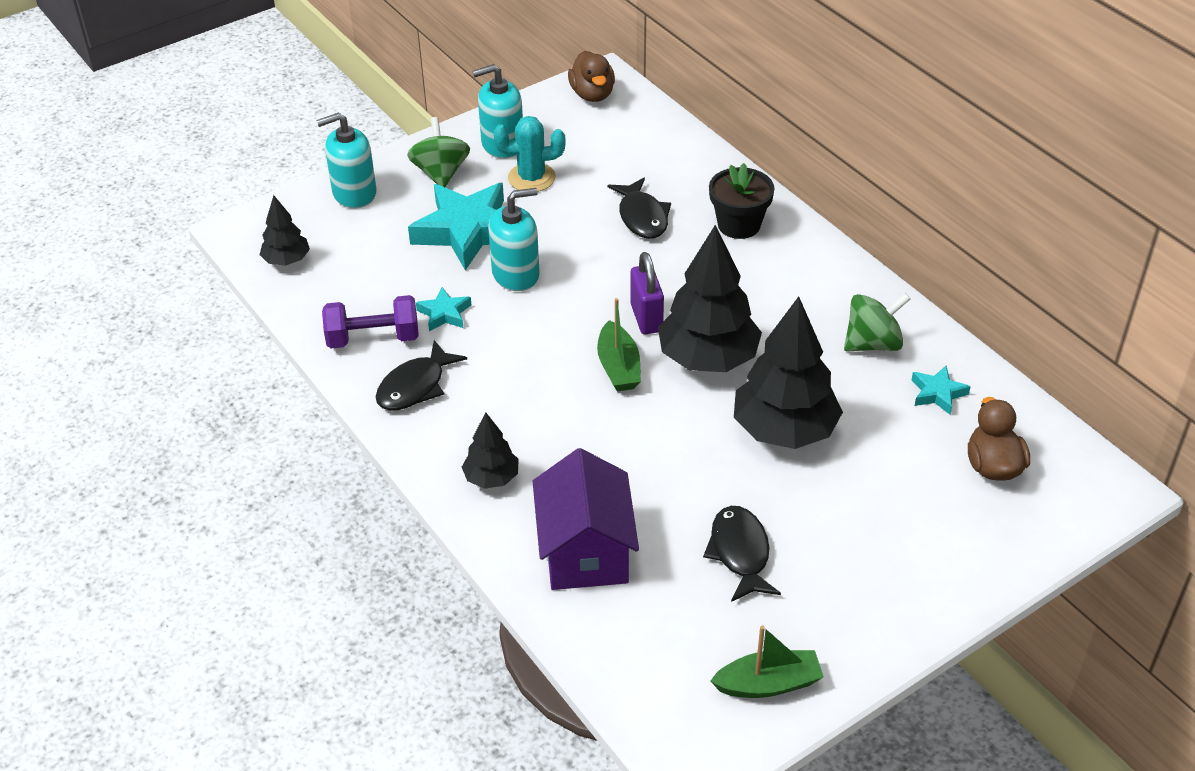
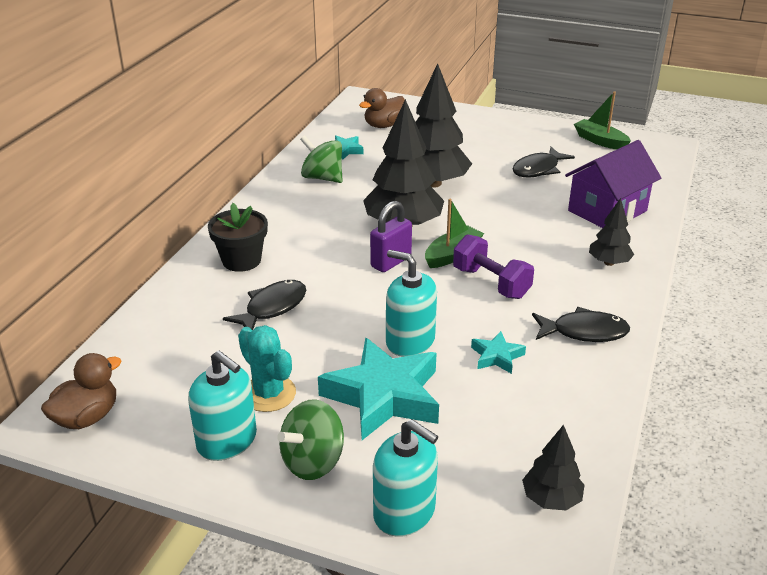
camera: 125 degrees left, 10 degrees down
purple dumbbell [322,295,418,348] -> purple dumbbell moved to [453,234,534,299]

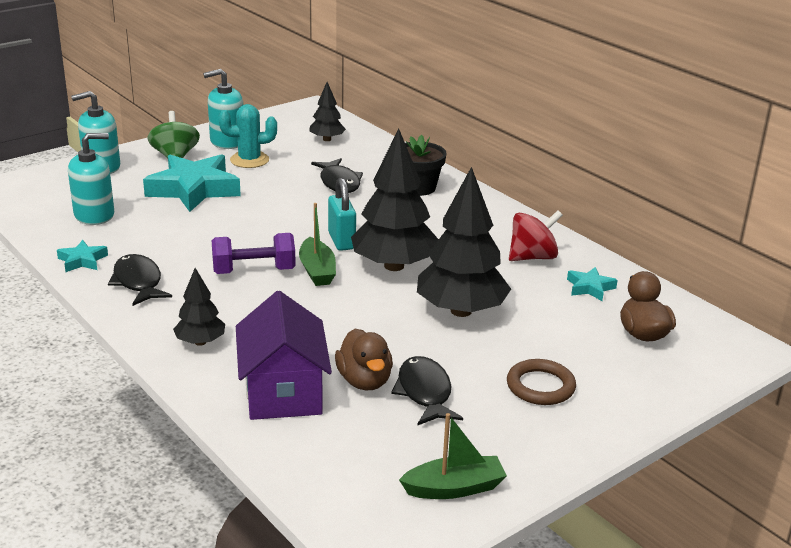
camera: 120 degrees right, 5 degrees down
brown duck [41,353,121,429] -> brown duck moved to [335,329,393,390]
green spinning top [300,135,343,183] -> red spinning top [509,210,563,261]
purple padlock [370,201,412,272] -> turquoise padlock [328,177,356,251]
turquoise soap dispenser [386,250,437,357] -> turquoise soap dispenser moved to [68,133,114,225]
turquoise star [471,331,526,374] -> turquoise star moved to [57,240,108,272]
black tree [522,425,585,510] -> black tree moved to [309,82,346,141]
black fish [532,307,630,342] -> black fish turned 120 degrees clockwise [108,254,172,306]
none -> brown ring [507,359,576,405]

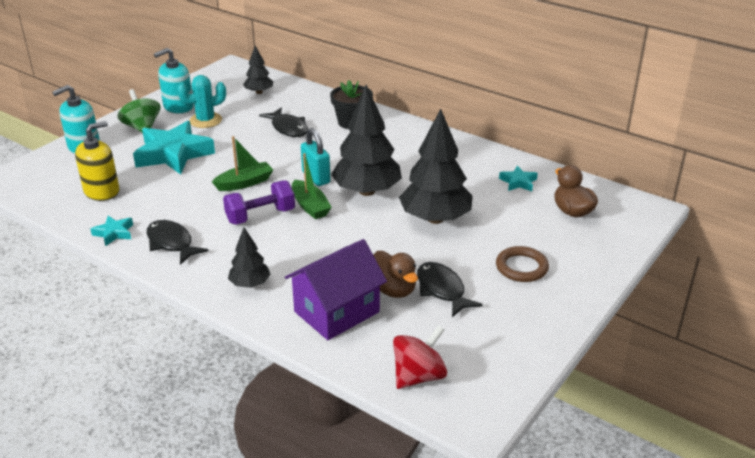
camera: 15 degrees left, 5 degrees up
turquoise soap dispenser [68,133,114,225] -> yellow soap dispenser [75,121,119,201]
purple house [236,291,332,420] -> purple house turned 75 degrees clockwise [285,239,387,340]
green boat [399,413,507,499] -> green boat moved to [212,136,273,191]
red spinning top [509,210,563,261] -> red spinning top moved to [393,325,447,389]

